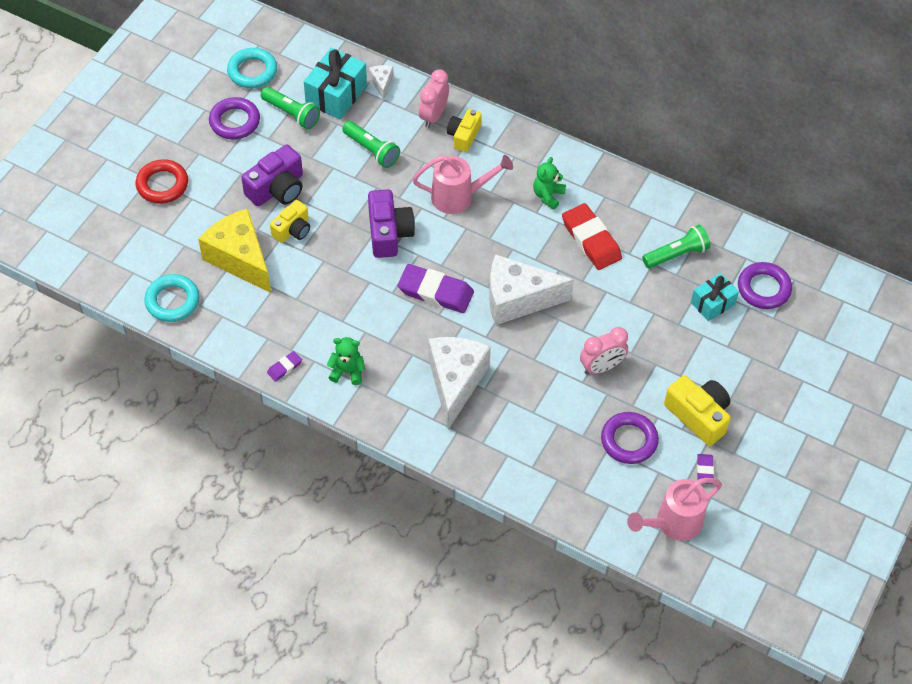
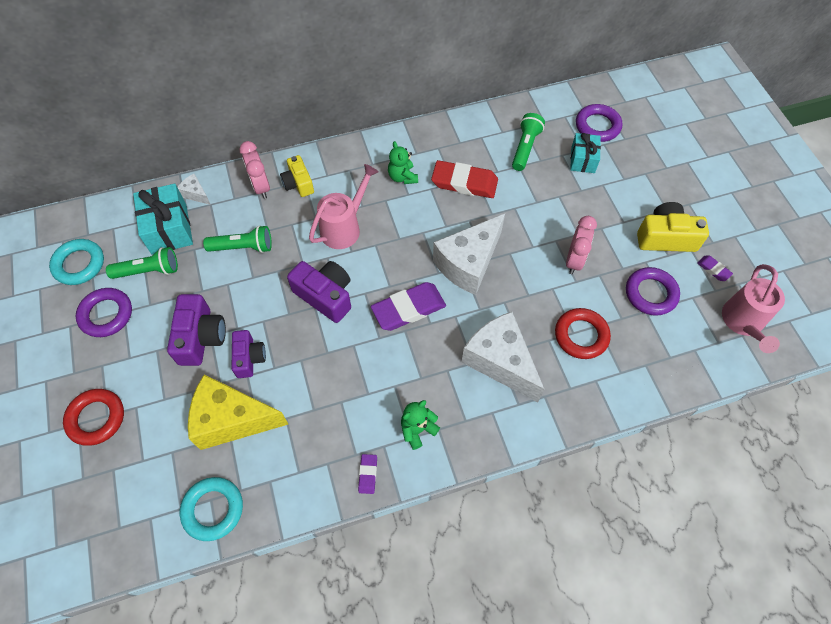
camera: 45 degrees left, 5 degrees up
yellow camera [270,200,310,243] -> purple camera [232,330,266,378]
none -> red ring [555,308,611,359]

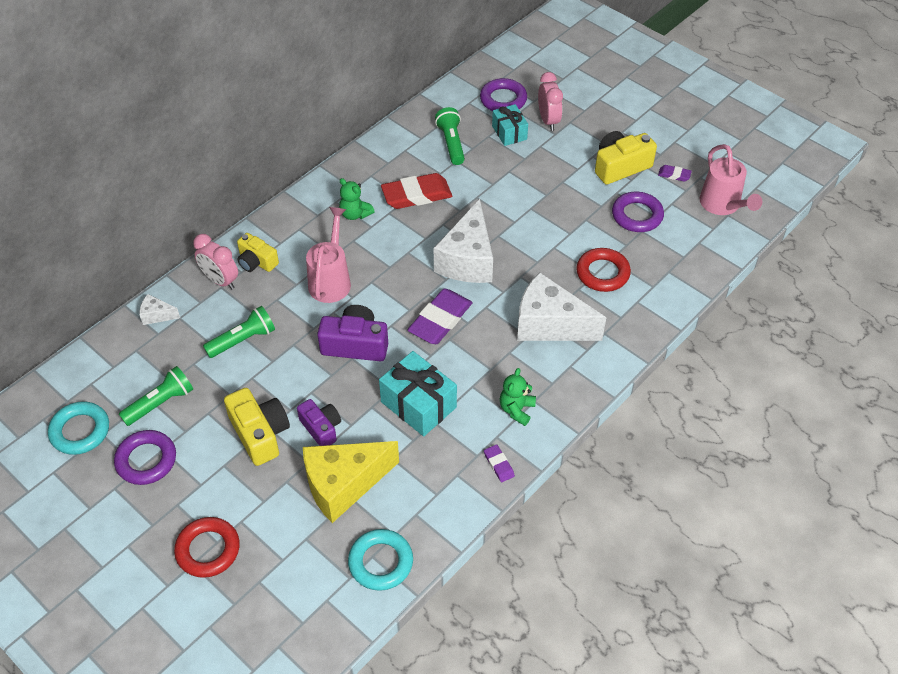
camera: 30 degrees left, 10 degrees down
turquoise gift [133,184,193,255] -> turquoise gift moved to [379,351,457,436]
purple camera [167,294,226,366] -> yellow camera [224,388,290,466]
pink clock [566,216,597,274] -> pink clock moved to [538,72,563,131]

